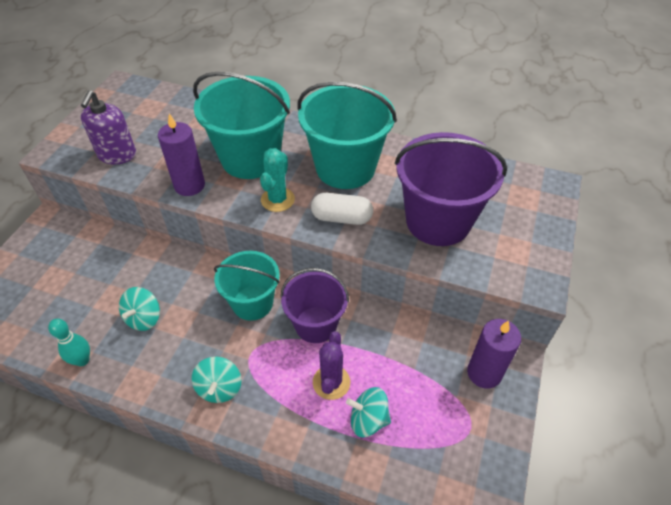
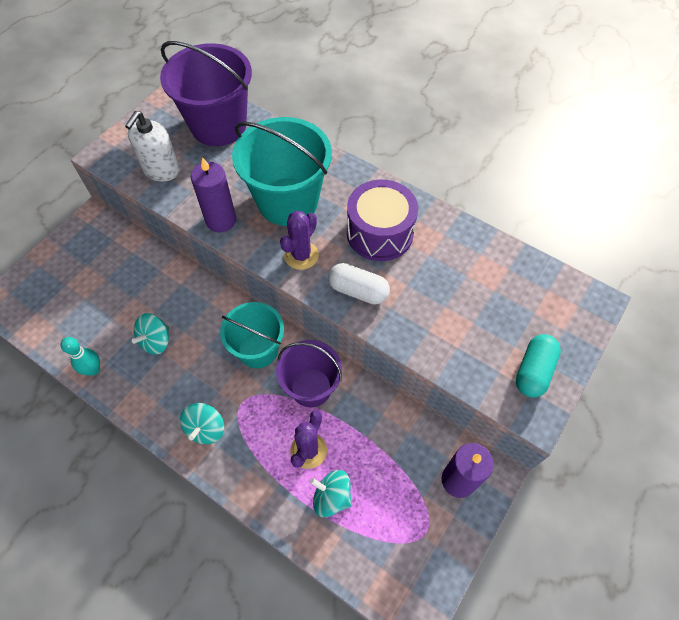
camera: 15 degrees right, 10 degrees up
purple soap dispenser [81,90,136,165] -> white soap dispenser [125,111,180,182]
turquoise cactus [260,148,295,212] -> purple cactus [280,211,319,270]
turquoise bucket [297,82,397,189] -> purple drum [347,180,418,261]
purple bucket [395,132,507,246] -> purple bucket moved to [160,41,252,146]
none -> turquoise capsule [516,334,561,398]

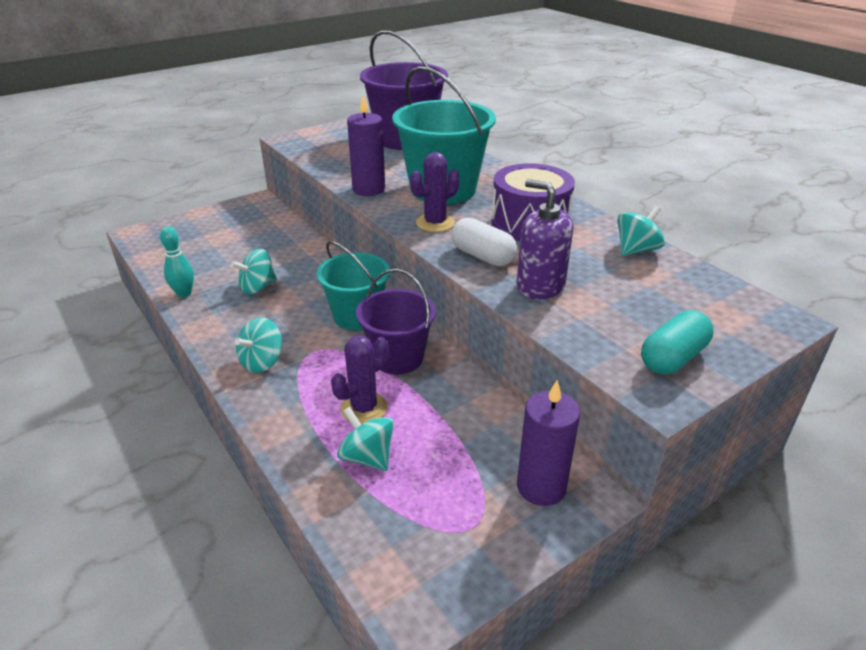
camera: 20 degrees right, 25 degrees down
white soap dispenser [125,111,180,182] -> none
none -> purple soap dispenser [516,179,574,299]
none -> turquoise spinning top [617,206,665,256]

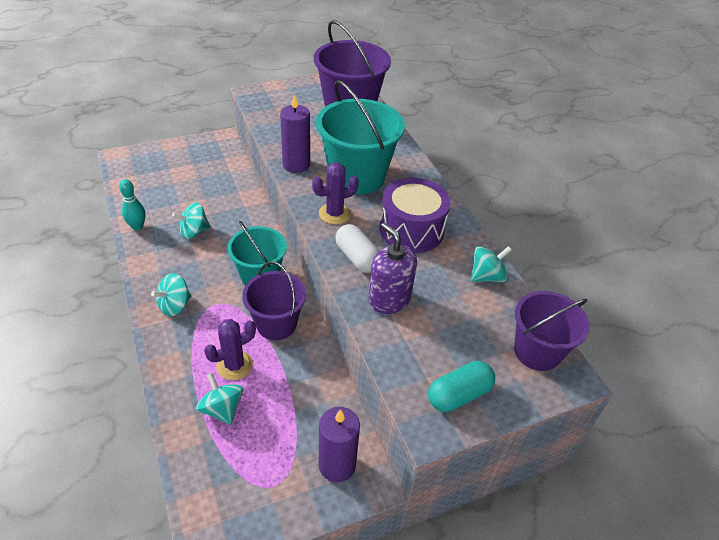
camera: 10 degrees right, 10 degrees up
none -> purple bucket [514,291,590,371]

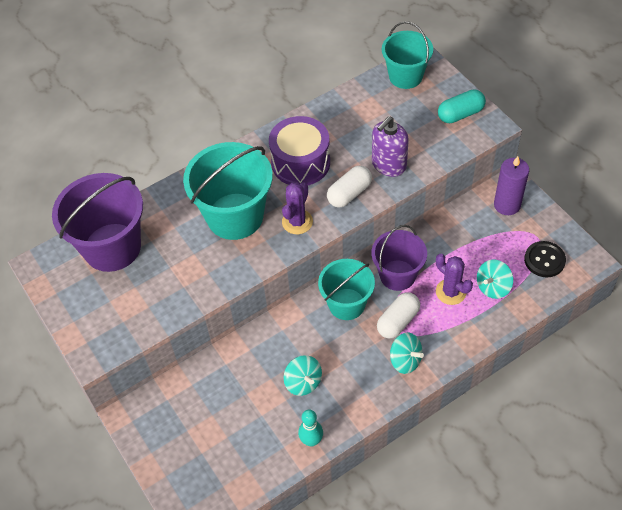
camera: 95 degrees left, 10 degrees up
purple candle [280,94,310,173] -> none
purple cactus [312,163,359,224] -> purple cactus turned 60 degrees clockwise [282,182,313,234]
turquoise capsule [428,361,495,412] -> turquoise capsule turned 75 degrees counterclockwise [438,90,486,123]
turquoise spinning top [471,246,512,283] -> none
purple bucket [514,291,590,371] -> turquoise bucket [382,21,433,89]
none -> white capsule [377,292,420,338]
none -> black button [524,241,566,277]

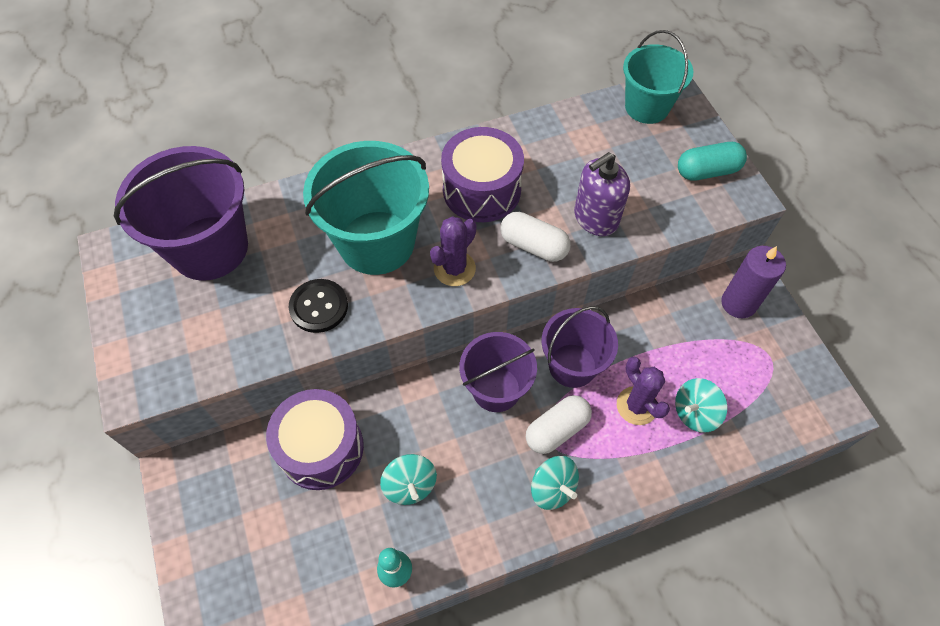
camera: 10 degrees right, 5 degrees up
turquoise bucket [318,259,375,320] -> purple bucket [460,332,537,412]
white capsule [327,165,372,208] -> white capsule turned 60 degrees clockwise [500,212,571,262]
black button [524,241,566,277] -> black button moved to [289,279,348,333]
none -> purple drum [266,389,364,490]

